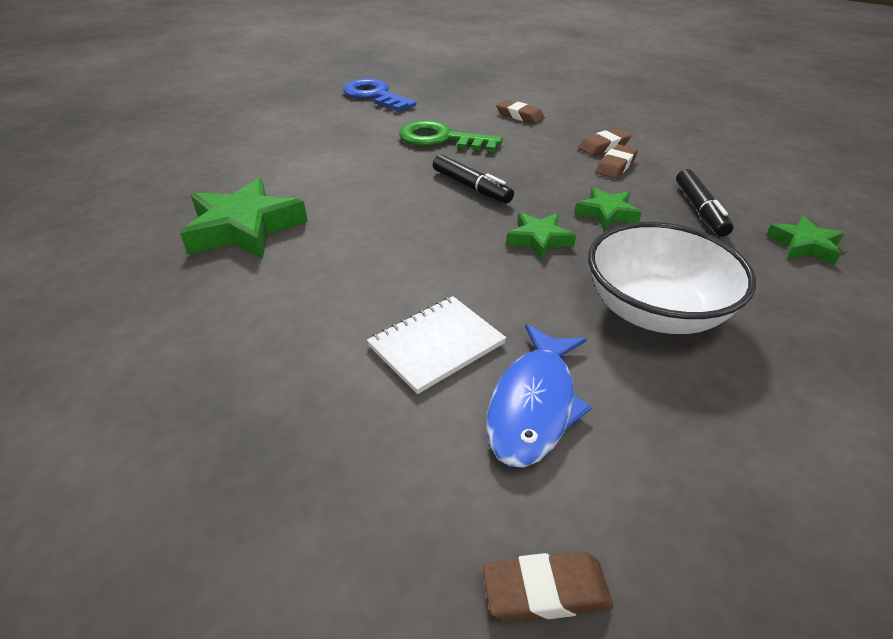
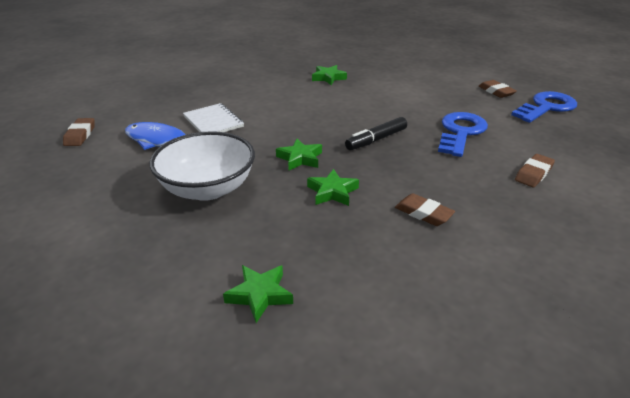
camera: 95 degrees right, 5 degrees down
green star [180,178,308,259] -> green star [312,65,347,85], size x0.55
green key [399,120,503,152] -> blue key [438,112,488,157]
brown eraser [578,128,632,156] -> brown eraser moved to [479,80,517,98]
black marker [676,169,733,237] -> none

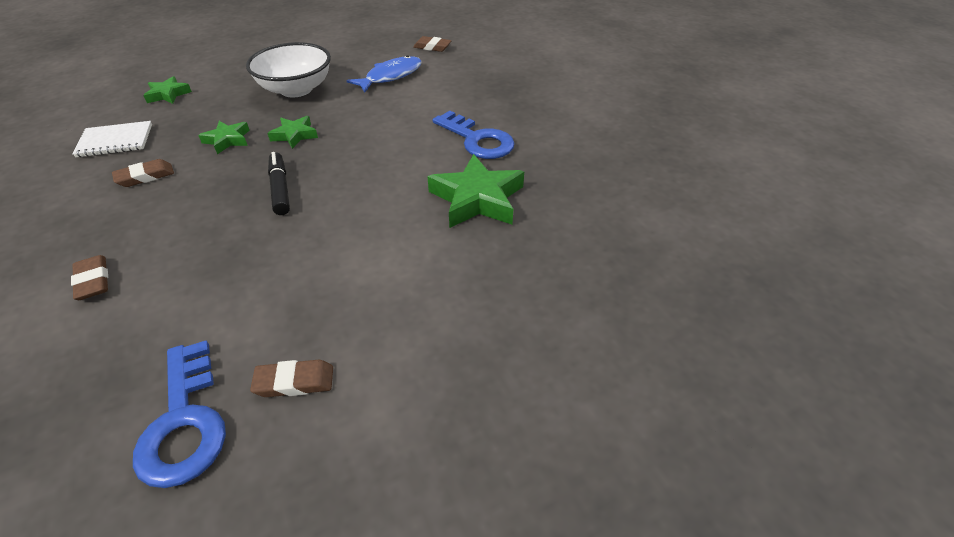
camera: 110 degrees right, 10 degrees up
white notebook [183,103,244,132] -> white notebook moved to [72,121,152,157]
green star [312,65,347,85] -> green star [427,154,524,228], size x1.81
blue key [438,112,488,157] -> blue key moved to [432,111,515,159]

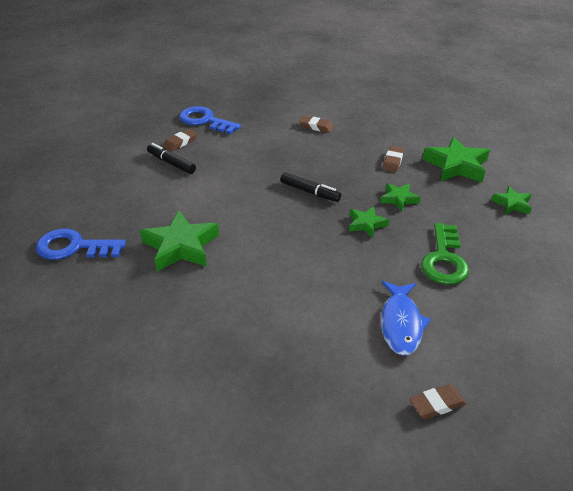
camera: 140 degrees right, 5 degrees down
white notebook [72,121,152,157] -> green star [422,137,490,183]
white bowl [246,42,331,97] -> green key [421,223,469,285]
blue key [432,111,515,159] -> blue key moved to [35,229,126,260]
none -> black marker [147,143,196,174]

